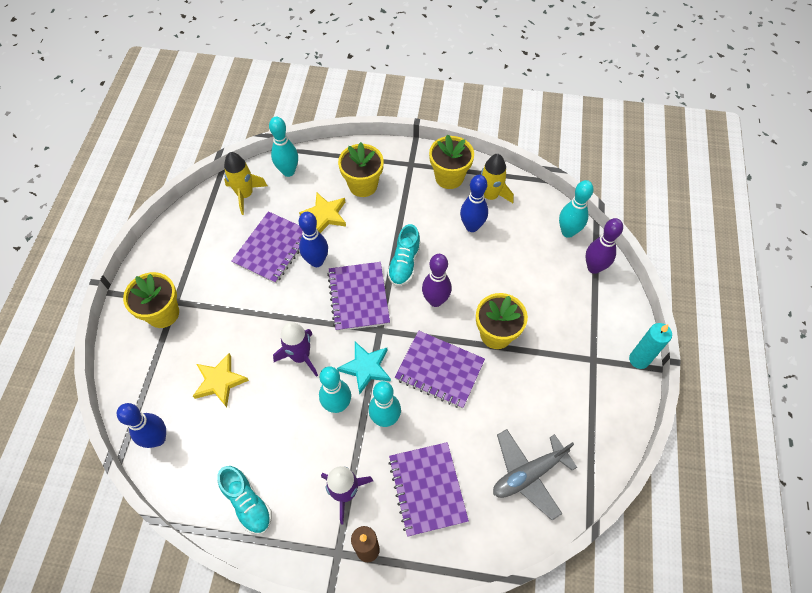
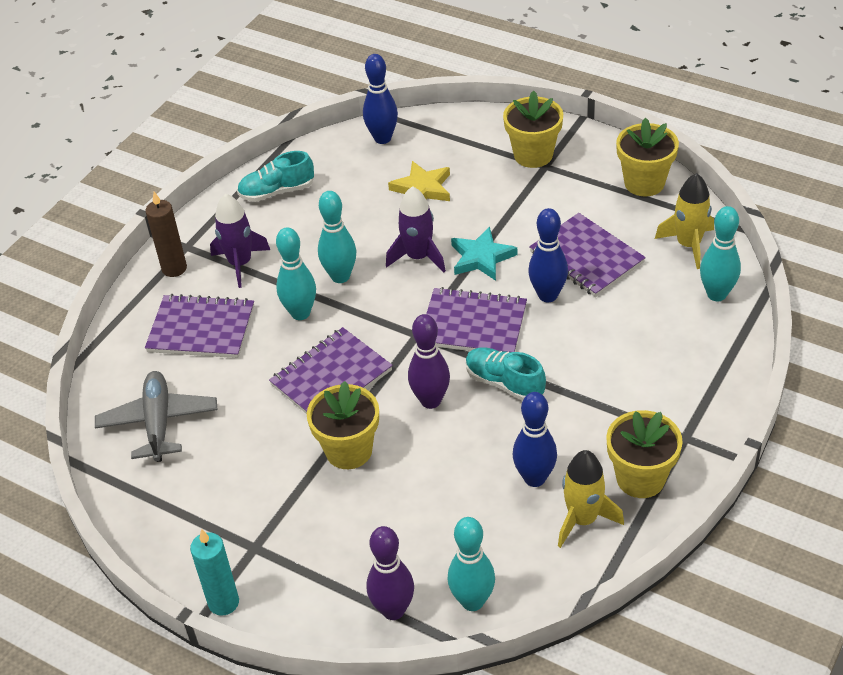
camera: 115 degrees right, 15 degrees down
yellow star [299,193,346,233] -> none
turquoise star [337,342,391,395] -> turquoise star moved to [451,227,517,281]
yellow flower pot [338,142,384,197] -> yellow flower pot moved to [616,118,679,197]

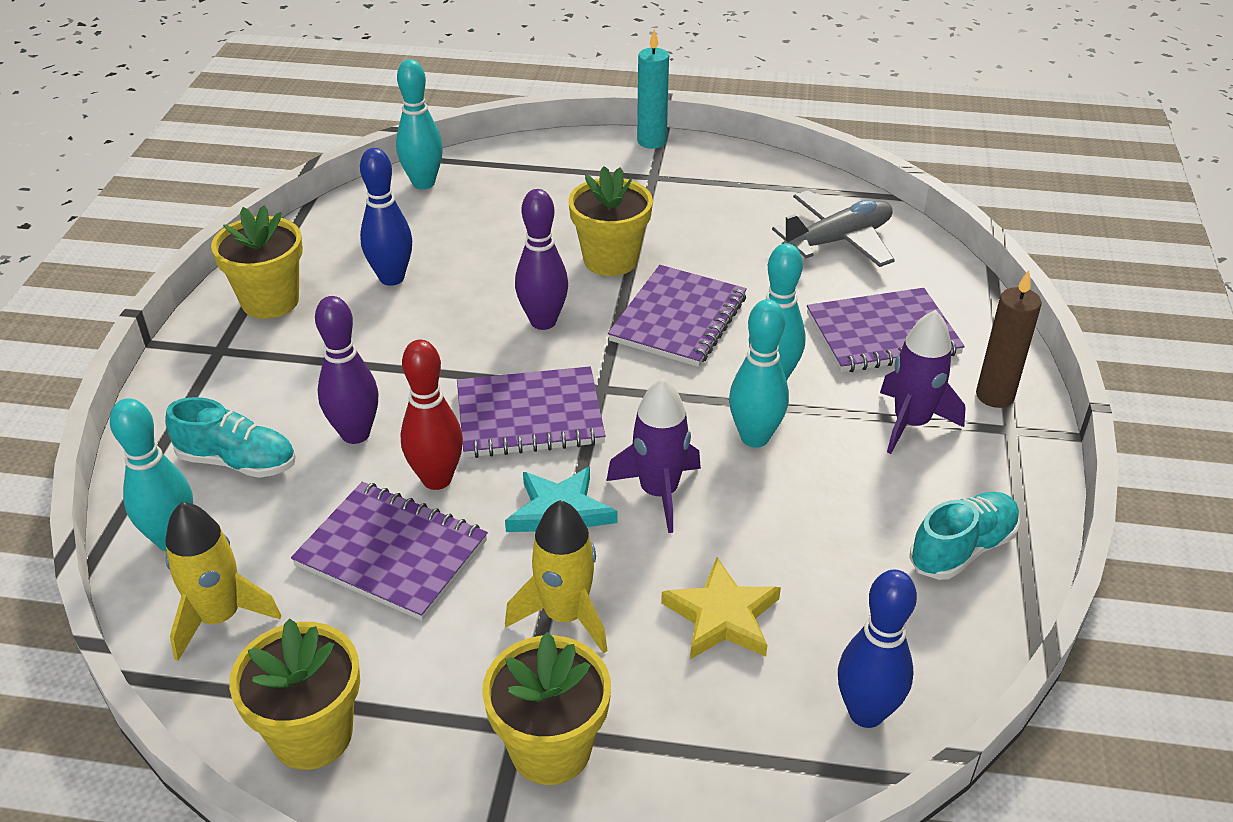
camera: 155 degrees right, 5 degrees down
grey plane [95,371,217,462] -> grey plane turned 90 degrees counterclockwise [772,190,895,267]
purple bowling pin [367,526,414,620] -> purple bowling pin moved to [315,296,379,444]
turquoise shoe [466,347,546,401] -> turquoise shoe moved to [165,397,296,478]
blue bowling pin [528,208,568,302] -> red bowling pin [400,339,463,490]
yellow rocket [558,450,624,548] -> yellow rocket moved to [505,500,608,654]

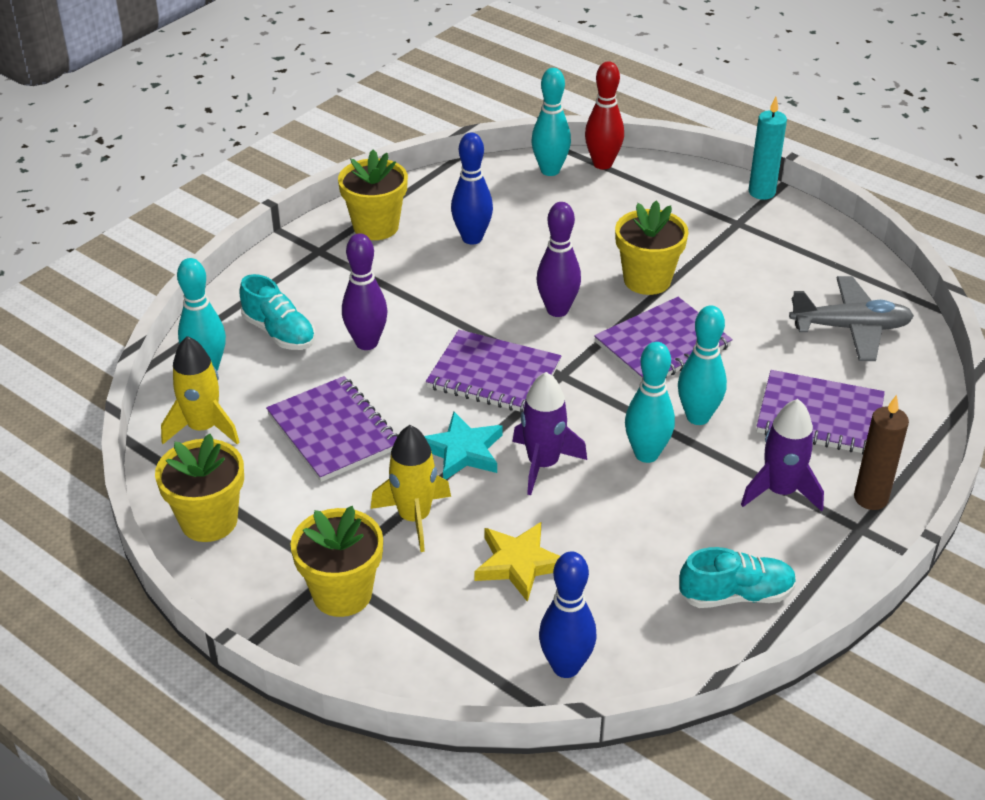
camera: 30 degrees right, 0 degrees up
red bowling pin [400,339,463,490] -> red bowling pin moved to [585,61,624,169]

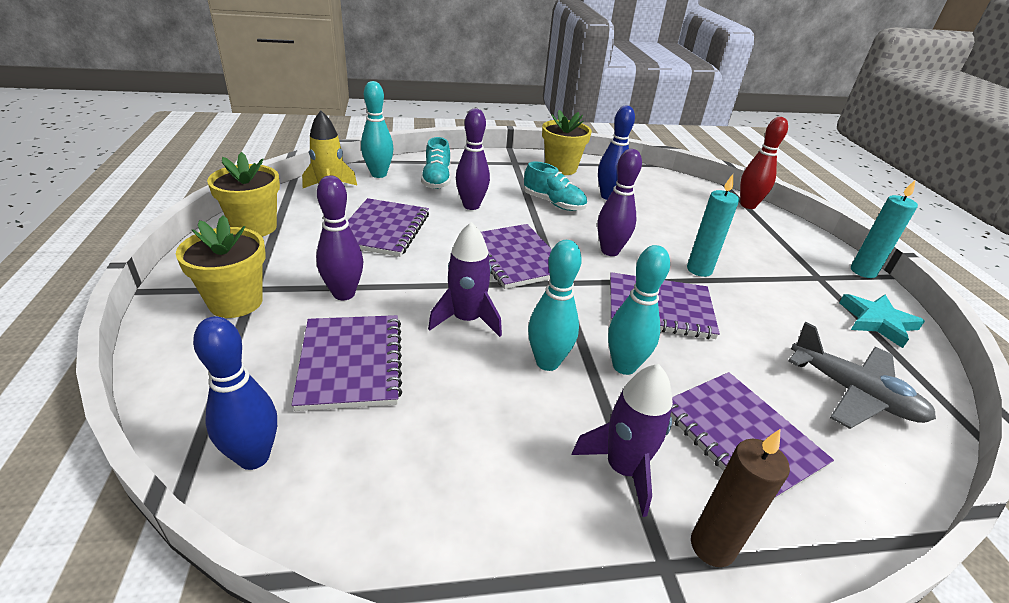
camera: 40 degrees right, 5 degrees down
yellow rocket [371,425,451,552] -> purple bowling pin [316,175,363,300]
turquoise star [424,411,503,479] -> turquoise star moved to [839,294,925,348]
yellow star [474,522,560,602] -> purple notebook [292,315,402,411]
turquoise bowling pin [531,68,571,176] -> none
yellow flower pot [615,200,689,295] -> turquoise candle [687,174,739,277]
turquoise shoe [679,547,797,608] -> turquoise shoe moved to [524,161,587,211]

